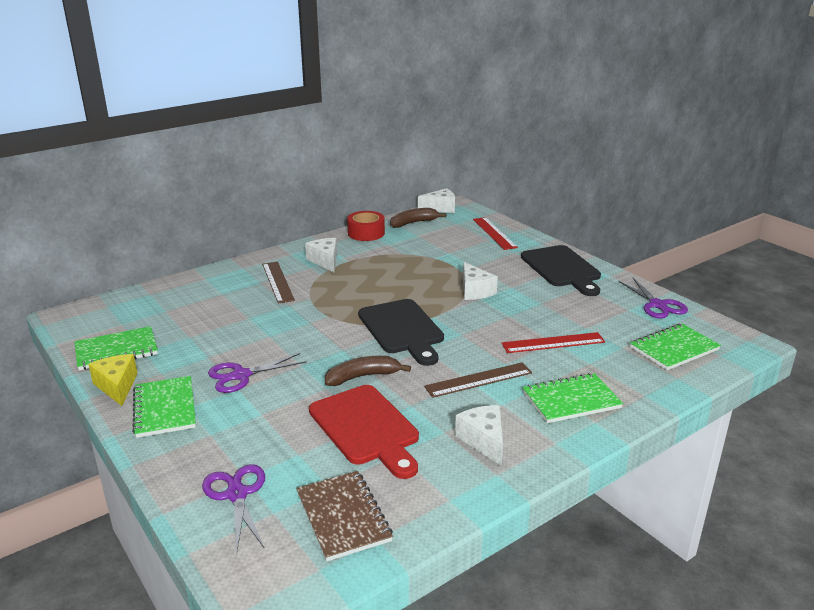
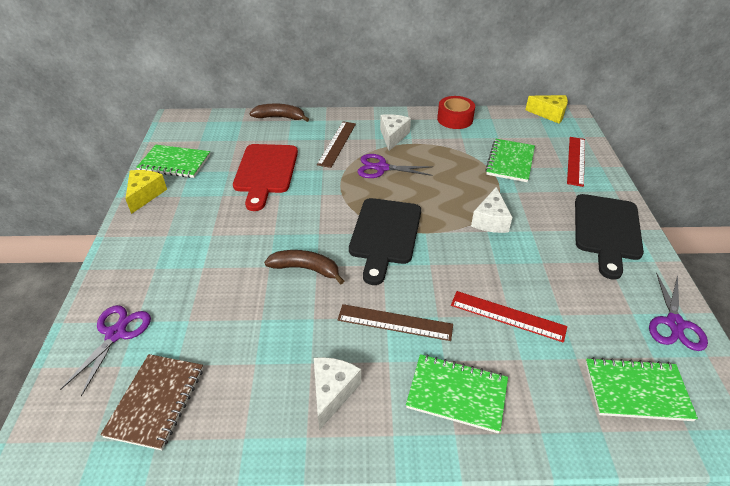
camera: 35 degrees right, 15 degrees up
green notebook [132,376,196,438] -> green notebook moved to [485,139,535,182]
purple scissors [208,353,307,393] -> purple scissors moved to [358,154,433,178]
red cutting board [309,385,419,479] -> red cutting board moved to [233,144,298,211]
brown banana [390,208,446,228] -> brown banana moved to [249,104,309,122]
white cheese [418,188,455,213] -> yellow cheese [525,95,568,124]

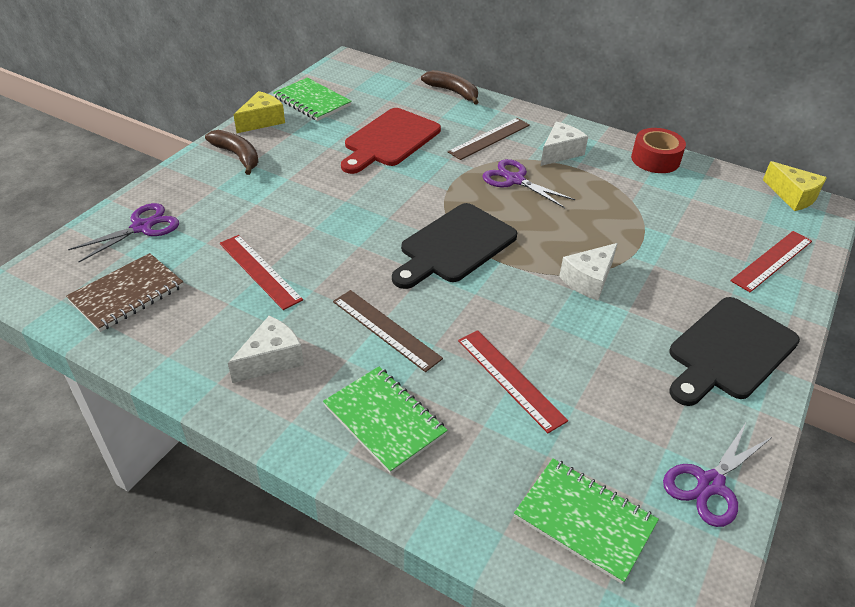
camera: 30 degrees right, 0 degrees up
brown banana [264,250,344,284] -> brown banana moved to [205,130,259,175]
green notebook [485,139,535,182] -> none
none -> red ruler [220,235,303,310]

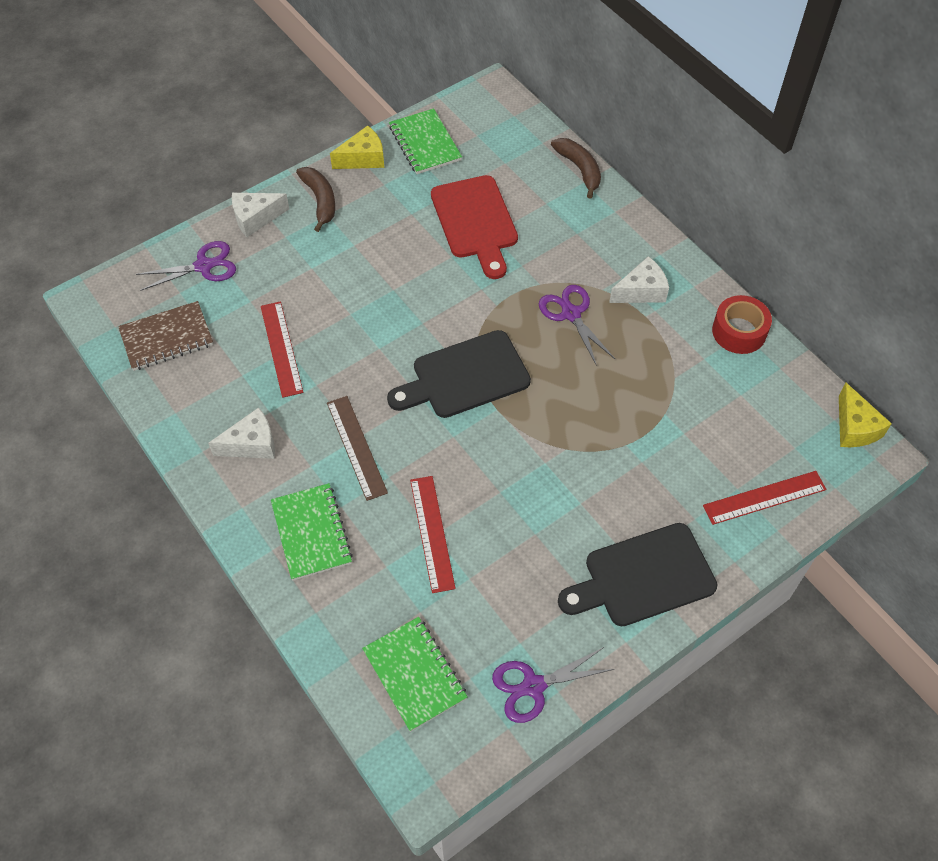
camera: 25 degrees right, 15 degrees up
red cutting board [341,108,441,174] -> red cutting board turned 75 degrees counterclockwise [431,175,518,279]
brown ruler [448,118,530,160] -> none
white cheese [559,243,618,301] -> white cheese moved to [232,193,289,237]

